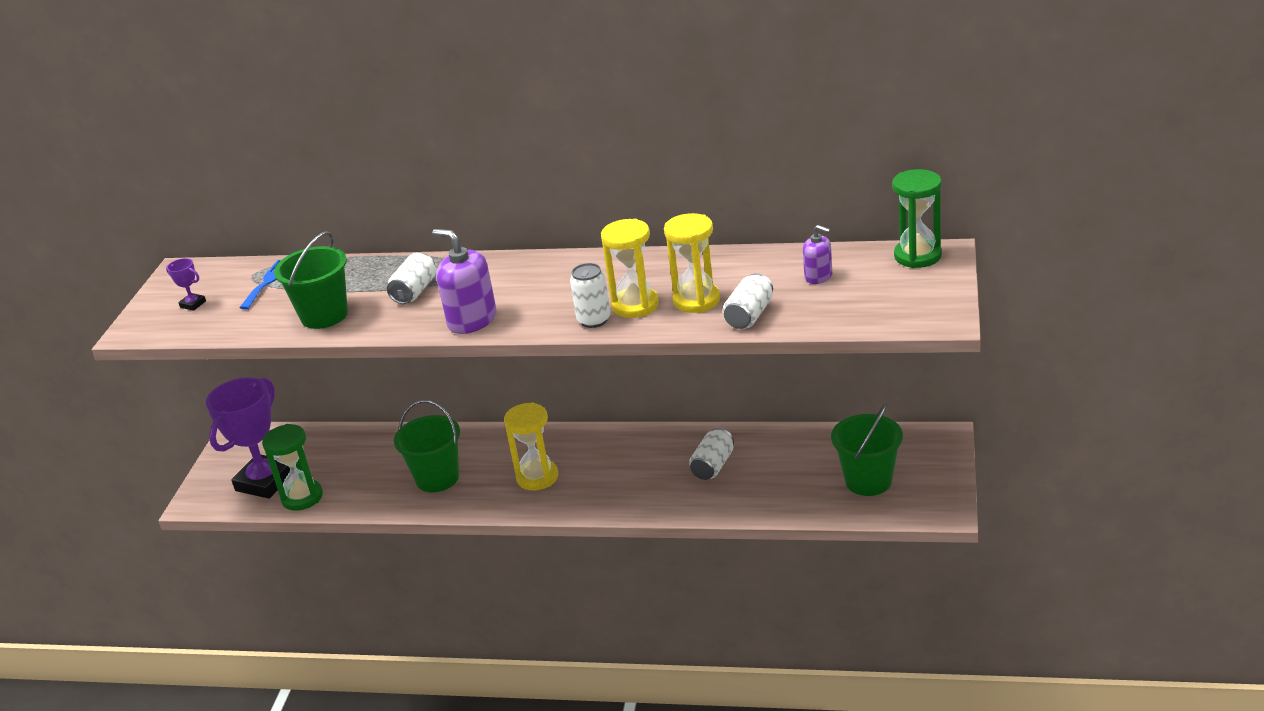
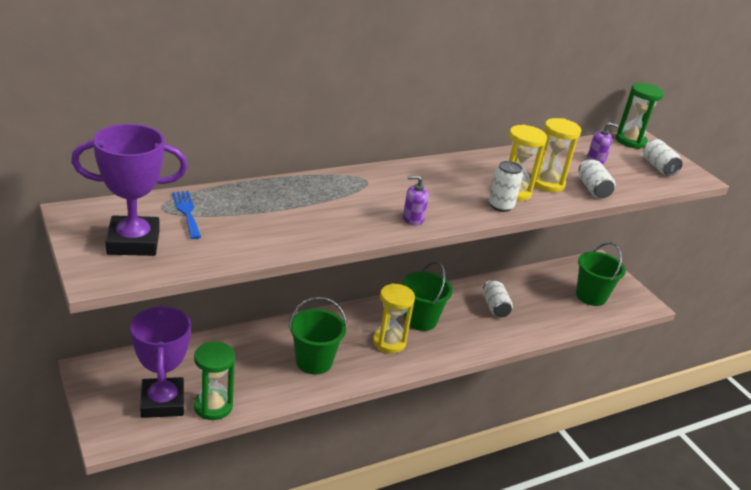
camera: 45 degrees left, 0 degrees up
purple trophy [166,258,206,311] -> purple trophy [71,124,188,256], size x2.48
green bucket [274,231,348,329] -> green bucket moved to [402,261,453,331]
white can [387,253,436,304] -> white can moved to [643,139,683,176]
purple soap dispenser [432,229,496,334] -> purple soap dispenser [403,176,429,226], size x0.58

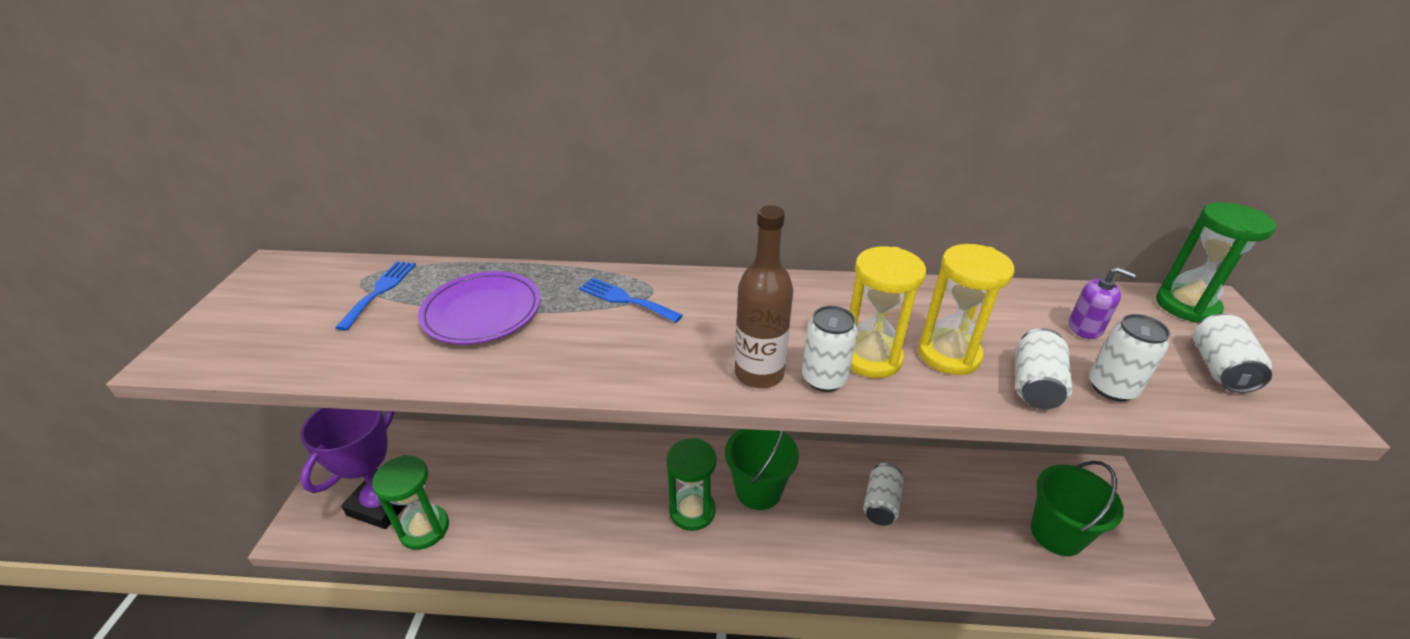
camera: 35 degrees right, 5 degrees up
purple trophy [71,124,188,256] -> none
green bucket [289,297,347,374] -> none
yellow hourglass [373,283,415,353] -> green hourglass [666,438,716,531]
purple soap dispenser [403,176,429,226] -> none
none -> purple plate [418,271,541,345]
none -> blue fork [579,278,683,323]
none -> brown bottle [735,205,793,388]
none -> white can [1089,314,1170,401]

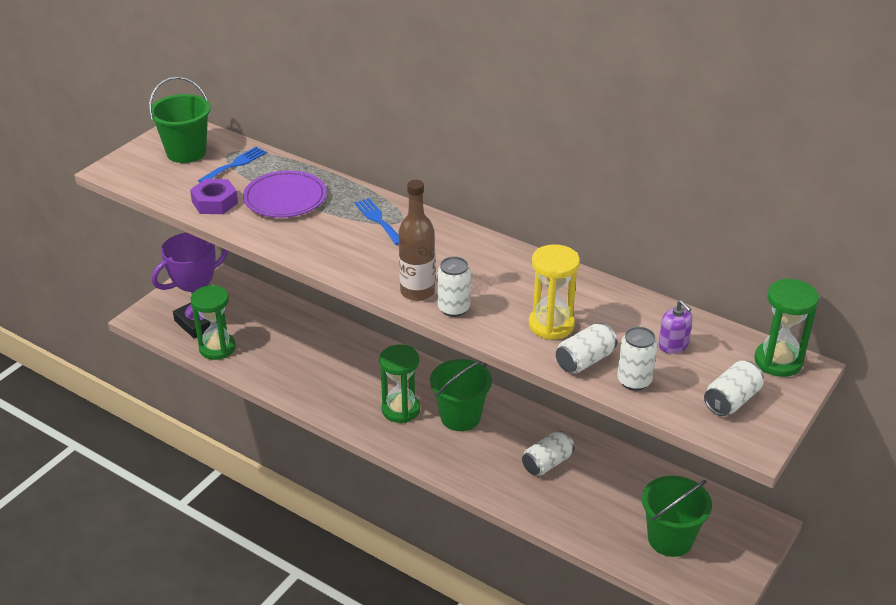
camera: 30 degrees right, 0 degrees up
yellow hourglass [850,247,926,378] -> none
none -> green bucket [149,76,211,163]
none -> purple nut [190,179,238,214]

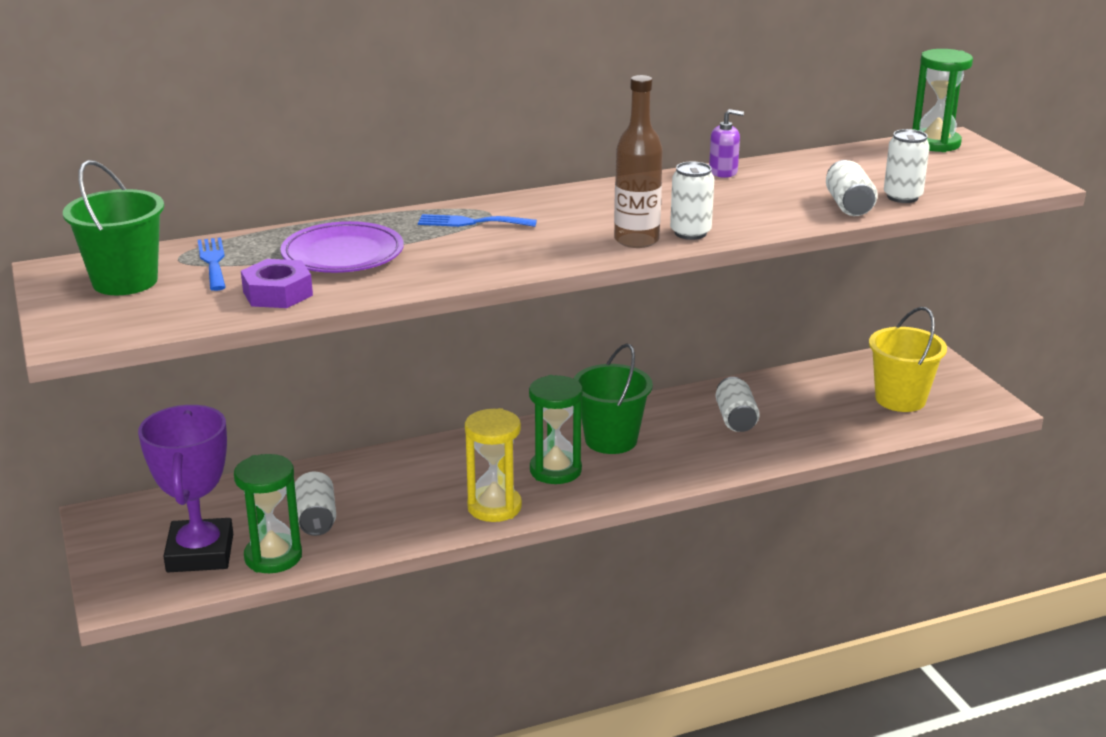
camera: 55 degrees left, 10 degrees down
yellow hourglass [529,244,580,340] -> yellow hourglass moved to [465,408,522,522]
green bucket [642,476,712,557] -> yellow bucket [869,307,947,412]
purple soap dispenser [658,300,693,354] -> purple soap dispenser moved to [709,109,744,178]
white can [704,361,763,416] -> white can moved to [295,471,336,536]

